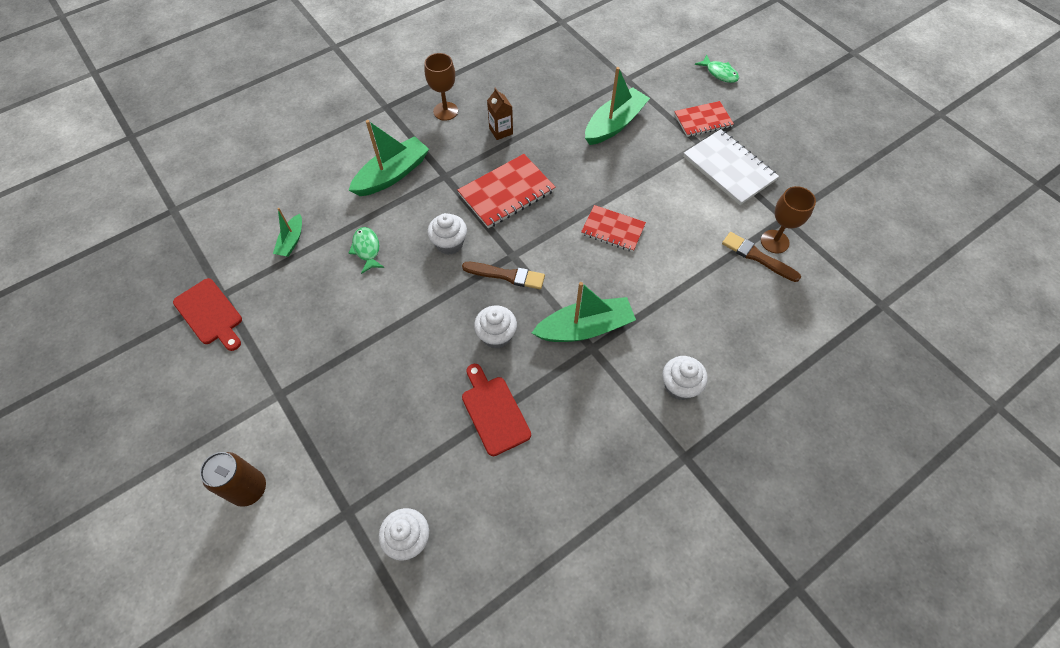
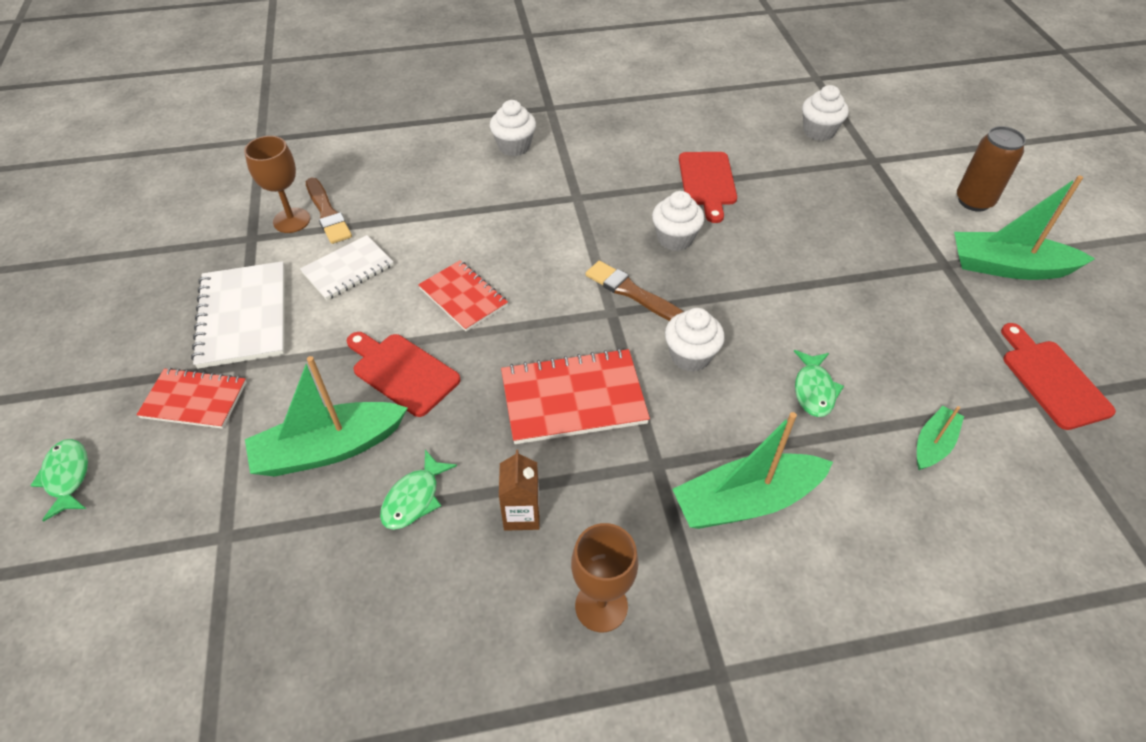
camera: 155 degrees left, 10 degrees down
green boat [532,282,636,342] -> green boat moved to [954,175,1095,280]
none -> white notebook [300,235,394,300]
none -> red cutting board [347,332,460,417]
none -> green fish [380,450,457,530]

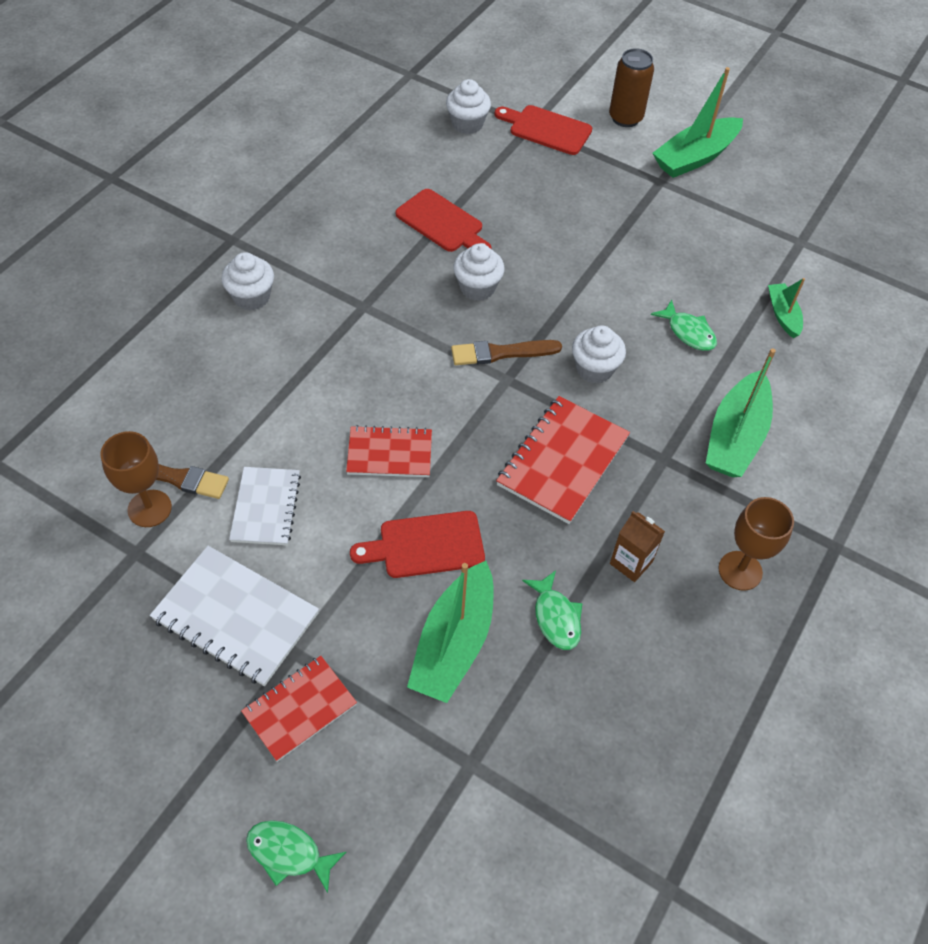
camera: 50 degrees left, 5 degrees up
red cutting board [1001,323,1116,430] -> red cutting board moved to [495,105,592,155]

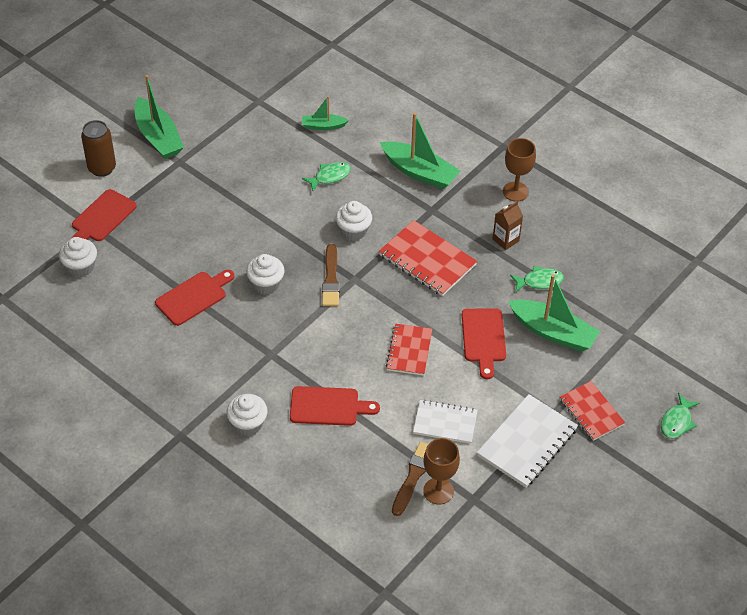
camera: 80 degrees left, 5 degrees down
none -> red cutting board [290,386,380,426]

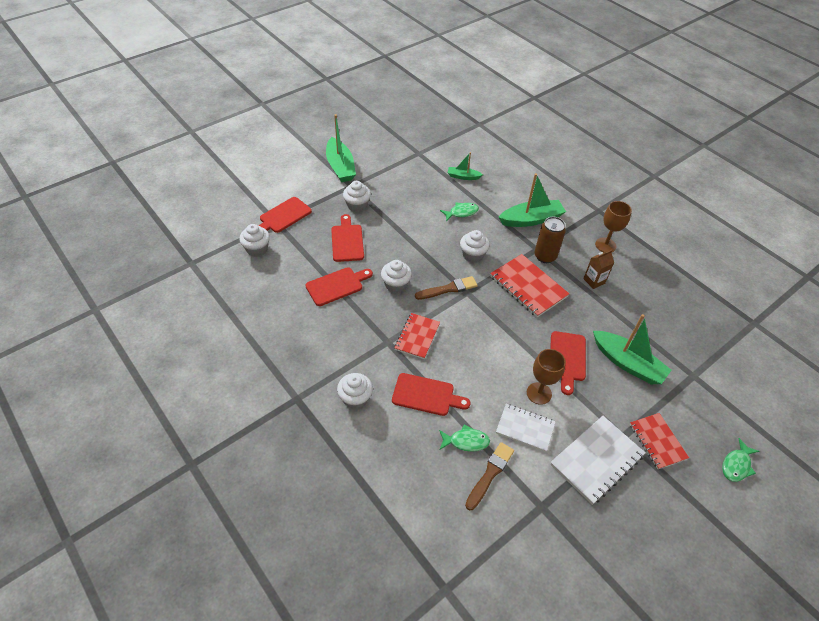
camera: 10 degrees right, 0 degrees up
brown can [81,120,116,177] -> brown can moved to [534,217,566,263]
brown brush [322,244,340,306] -> brown brush turned 120 degrees counterclockwise [415,276,478,300]
green boat [380,113,460,189] -> green boat turned 60 degrees counterclockwise [498,173,566,227]
red notebook [386,324,432,376] -> red notebook moved to [395,313,440,359]
brown goblet [423,438,460,505] -> brown goblet moved to [527,349,566,405]
green fish [510,266,564,293] -> green fish moved to [439,424,490,452]
none -> red cutting board [331,214,364,262]
none -> white cupcake [343,181,371,213]

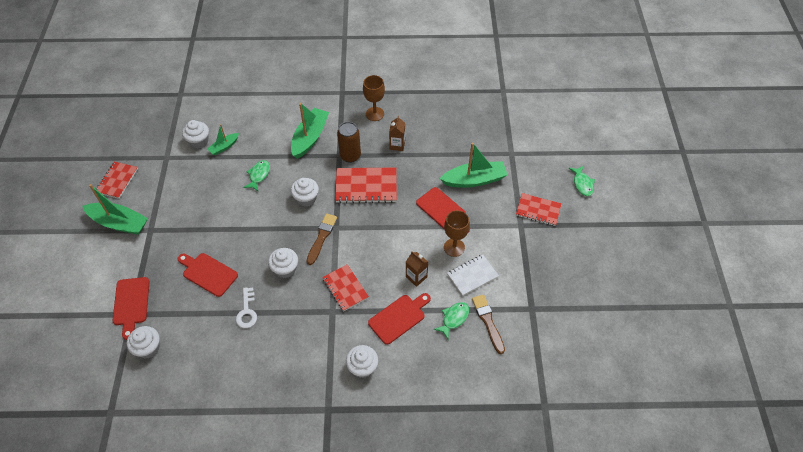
camera: 50 degrees left, 5 degrees up
red cutting board [306,267,373,306] -> white key [236,287,257,328]
white cupcake [343,181,371,213] -> white cupcake moved to [182,120,209,149]
white notebook [550,416,646,505] -> none
none -> red notebook [96,161,138,199]
none -> brown carton [406,251,428,287]

